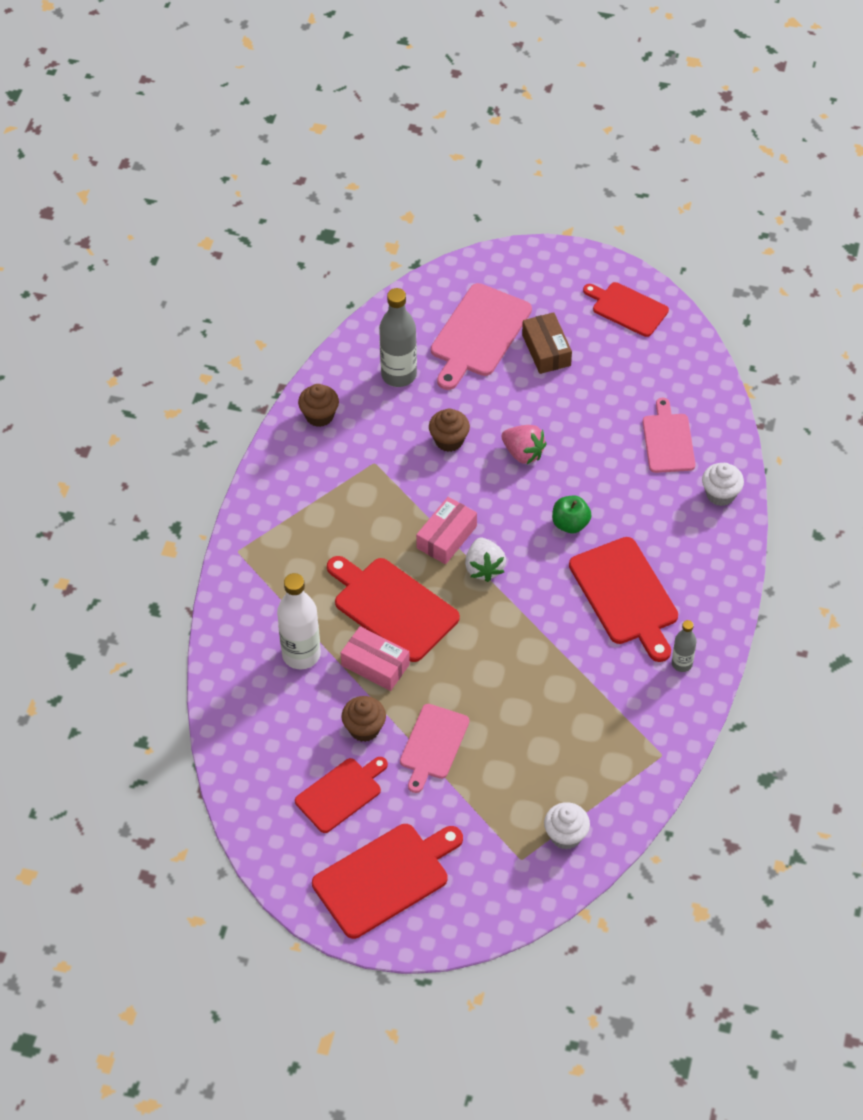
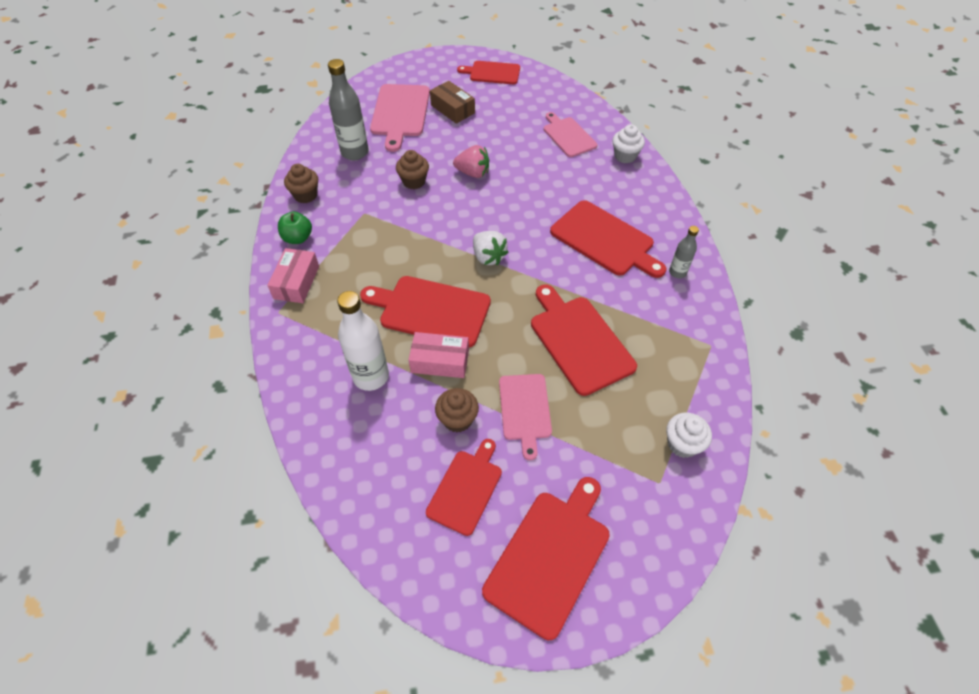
camera: 25 degrees left, 0 degrees up
pink box [416,497,477,564] -> pink box moved to [267,248,319,303]
green apple [552,495,591,533] -> green apple moved to [278,211,312,244]
none -> red cutting board [531,284,637,396]

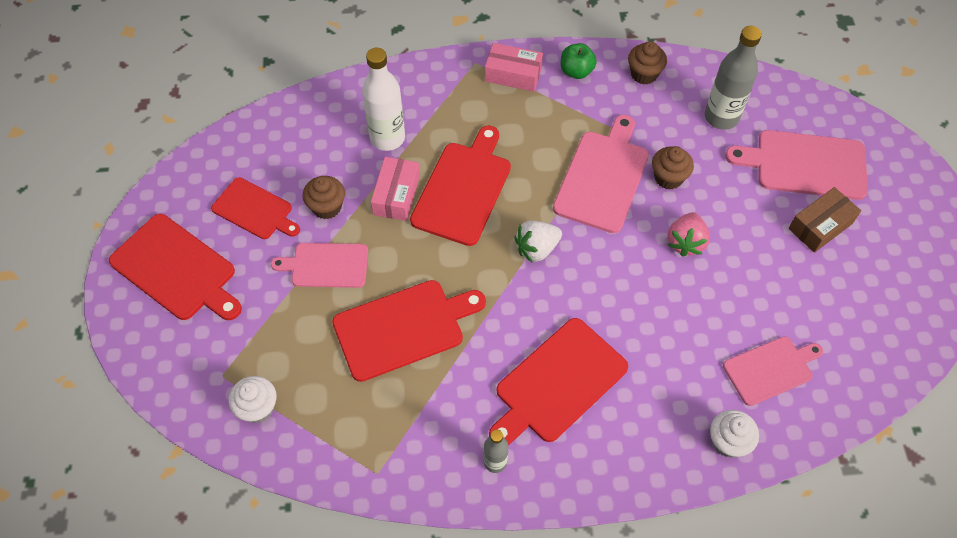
camera: 95 degrees right, 5 degrees up
red cutting board [457,61,520,84] -> none
none -> pink cutting board [553,115,649,233]

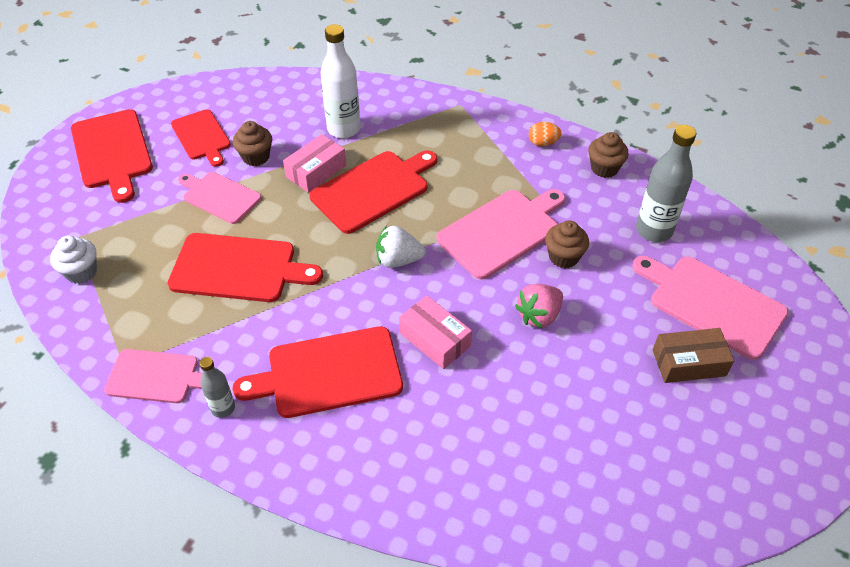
camera: 30 degrees right, 10 degrees down
pink box [485,43,543,92] -> pink box moved to [399,295,472,369]
green apple [561,43,597,79] -> orange egg [529,122,562,146]
white cupcake [710,410,759,458] -> none
pink cutting board [723,336,823,406] -> pink cutting board moved to [104,349,203,403]

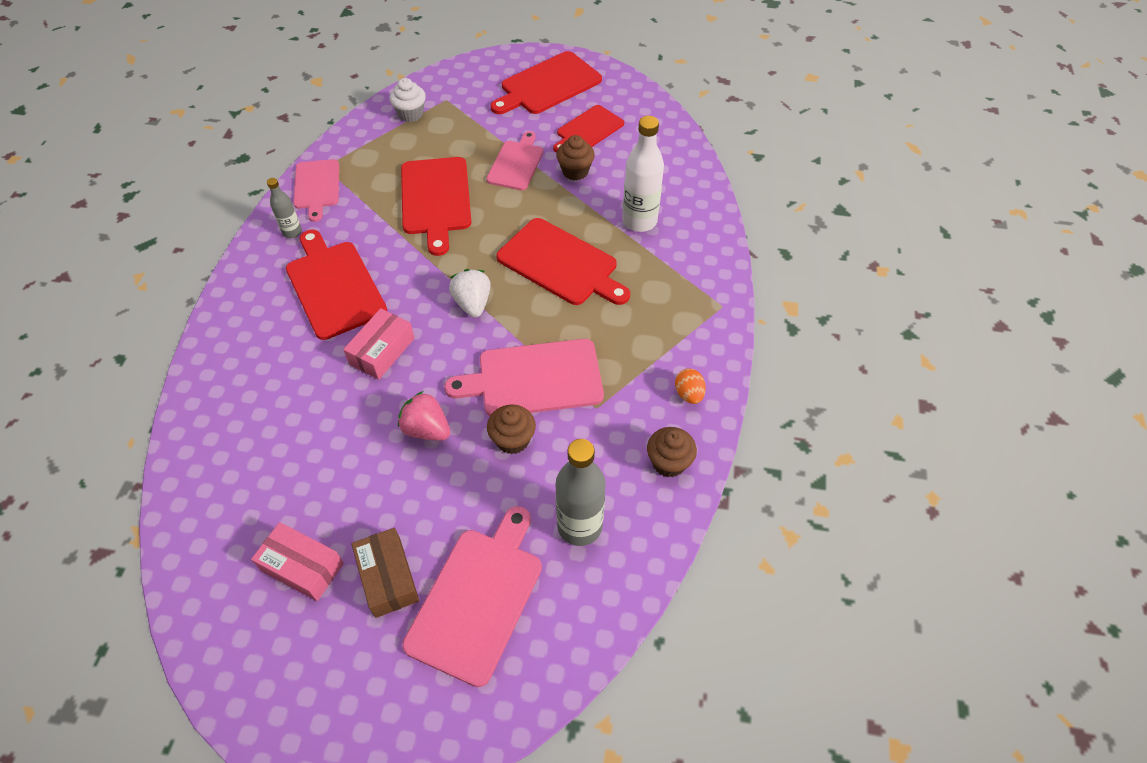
camera: 75 degrees right, 5 degrees up
pink box [283,134,346,193] -> pink box moved to [251,522,344,601]
pink cutting board [437,189,565,280] -> pink cutting board turned 135 degrees clockwise [444,339,604,416]

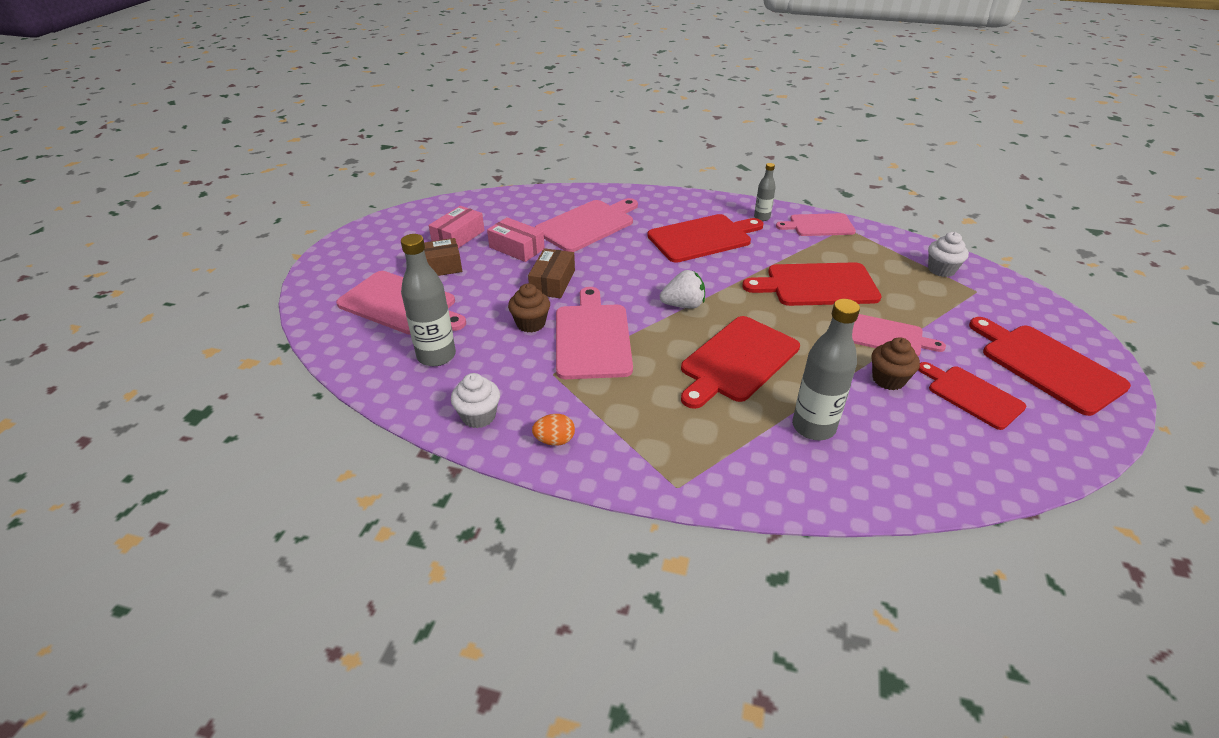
camera: 95 degrees right, 15 degrees down
pink box [343,308,415,380] -> pink box moved to [487,217,545,262]
pink strawberry [398,391,450,441] -> brown box [528,248,575,298]
white bottle [622,116,664,232] -> grey bottle [792,299,860,440]
brown cupcake [647,427,697,477] -> white cupcake [451,373,500,428]
none -> pink cutting board [535,198,638,252]

